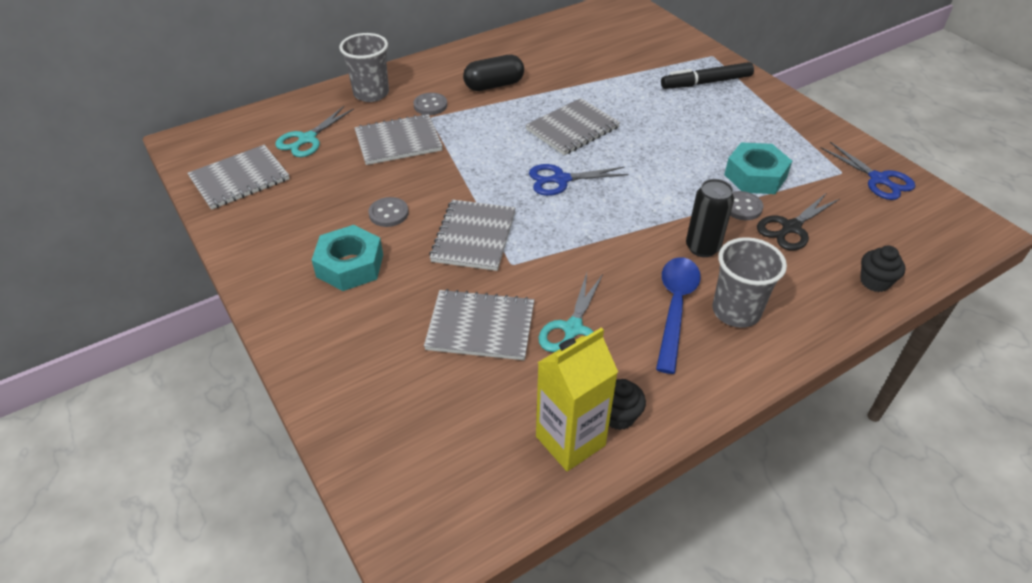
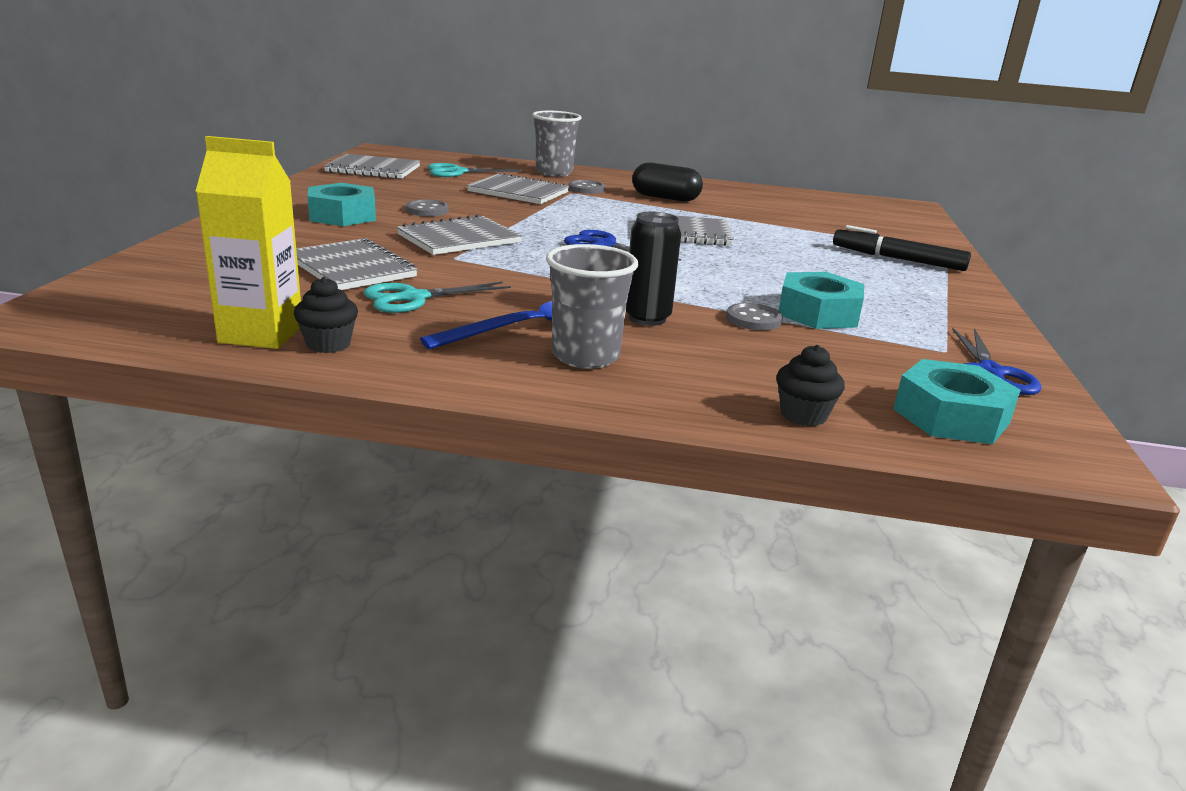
camera: 40 degrees right, 20 degrees down
black scissors [757,193,840,251] -> none
none -> turquoise nut [894,359,1021,444]

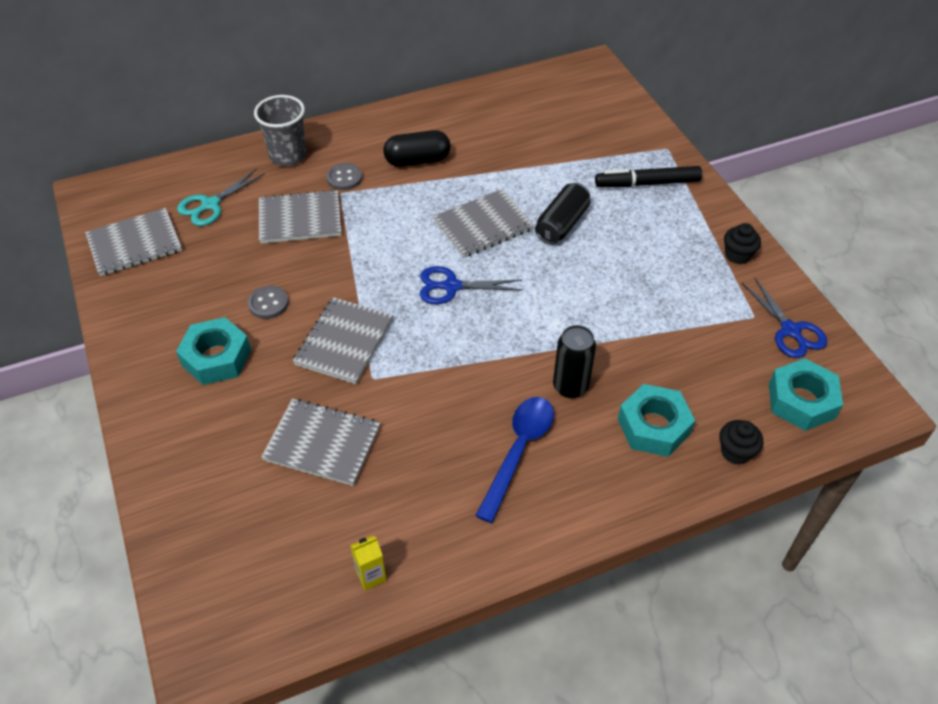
camera: 30 degrees left, 25 degrees up
yellow carton [196,136,301,349] -> yellow carton [350,536,387,591], size x0.49
black cupcake [294,277,358,353] -> black cupcake moved to [724,223,761,264]
turquoise scissors [364,281,511,313] -> none
grey cup [546,244,638,369] -> none
grey button [726,303,783,330] -> none
turquoise nut [779,272,864,329] -> turquoise nut moved to [618,384,695,457]
none -> black can [535,183,591,244]

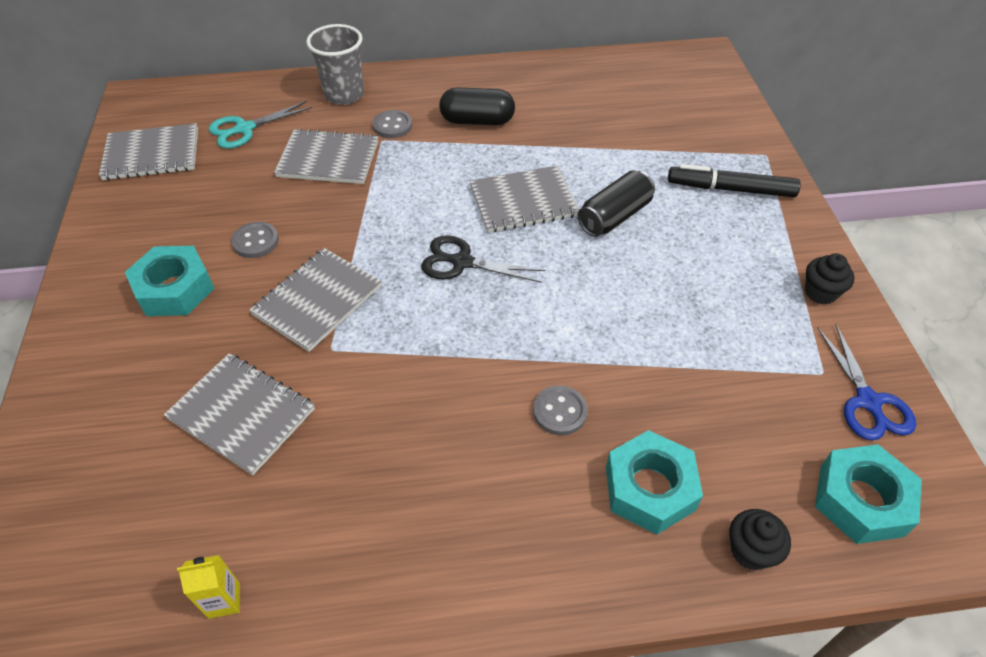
camera: 15 degrees right, 0 degrees up
blue scissors [420,266,523,304] -> black scissors [421,235,545,283]
blue spoon [476,397,554,523] -> none
black can [553,325,596,398] -> grey button [533,385,588,435]

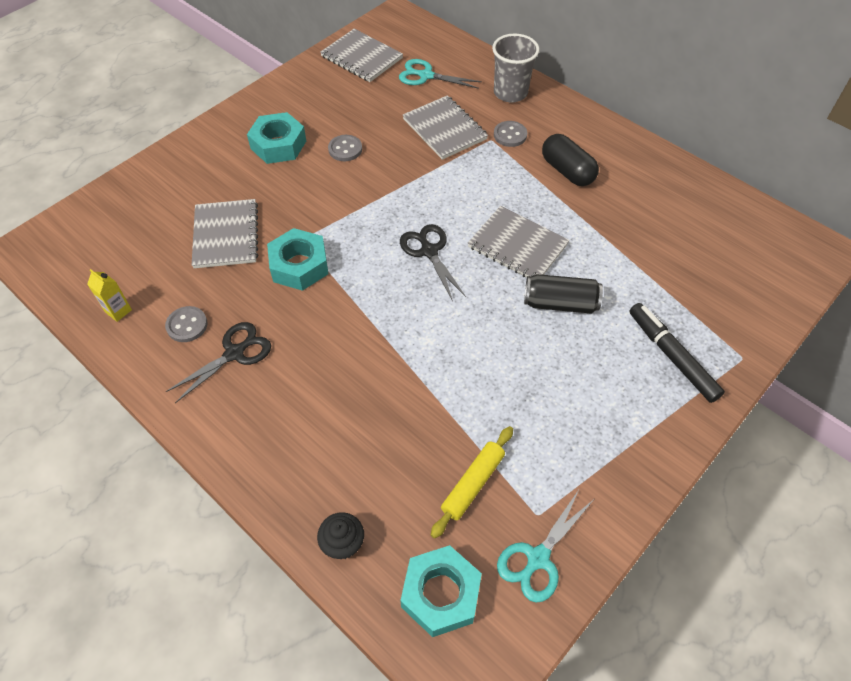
camera: 50 degrees right, 5 degrees up
grey notebook [249,248,382,352] -> none
grey button [533,385,588,435] -> grey button moved to [165,306,208,342]
turquoise nut [606,430,703,535] -> turquoise nut moved to [267,228,329,291]
black cupcake [805,253,855,304] -> none
blue scissors [817,324,916,441] -> turquoise scissors [497,488,593,602]
none -> black scissors [166,322,271,403]
none -> yellow rolling pin [431,426,513,539]

